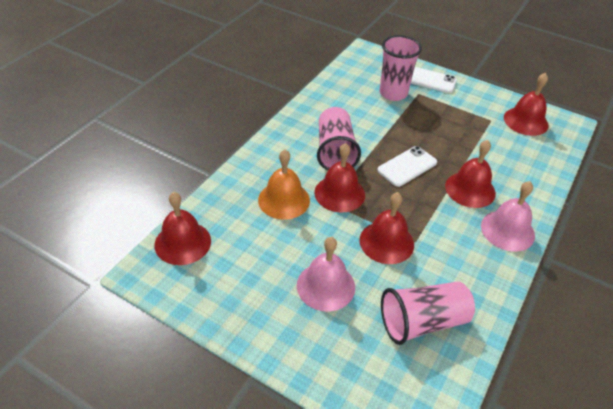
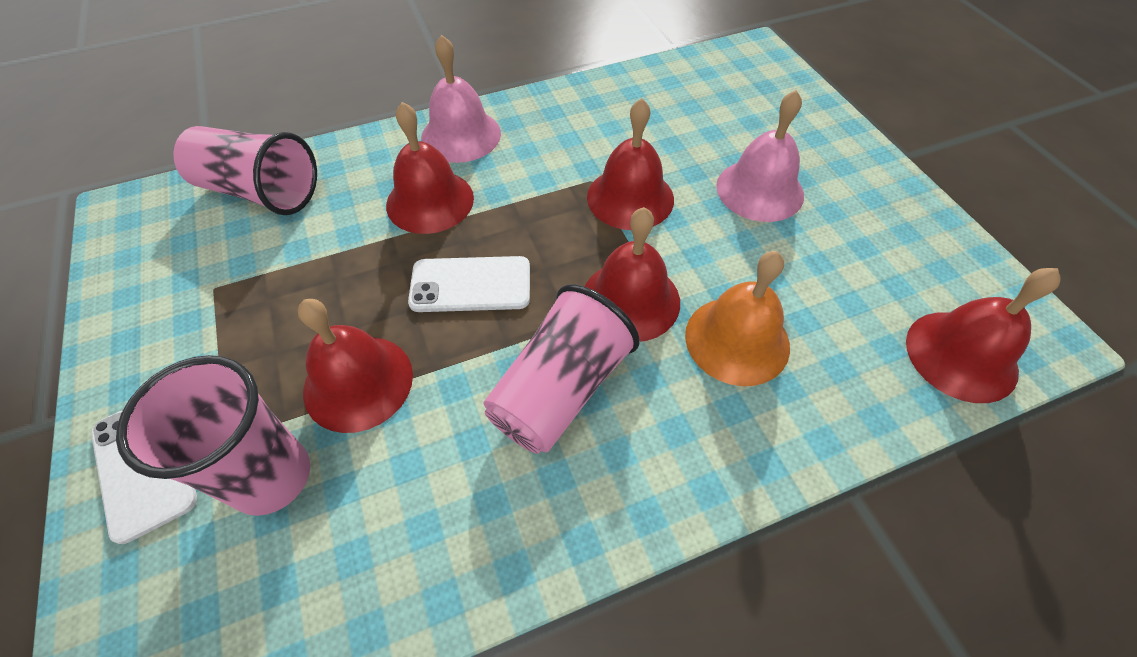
camera: 140 degrees left, 10 degrees up
pink cup [381,282,475,345] -> pink cup moved to [173,126,317,215]
red bell [504,73,549,136] -> red bell moved to [298,299,413,433]

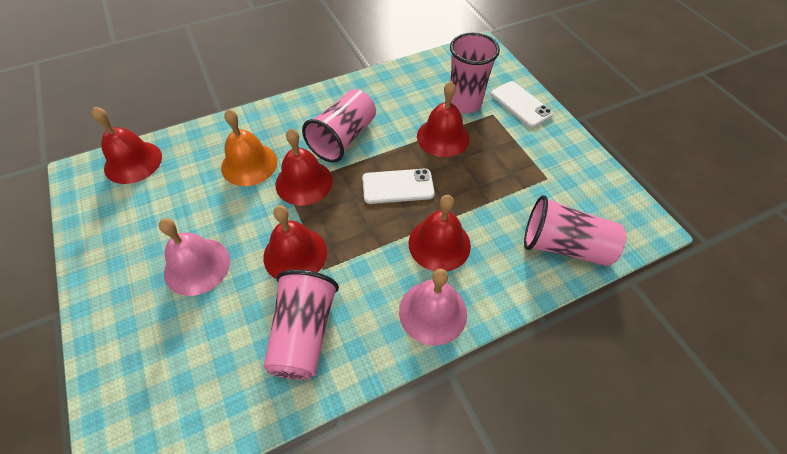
camera: 175 degrees right, 0 degrees up
none -> pink cup [263,270,339,380]

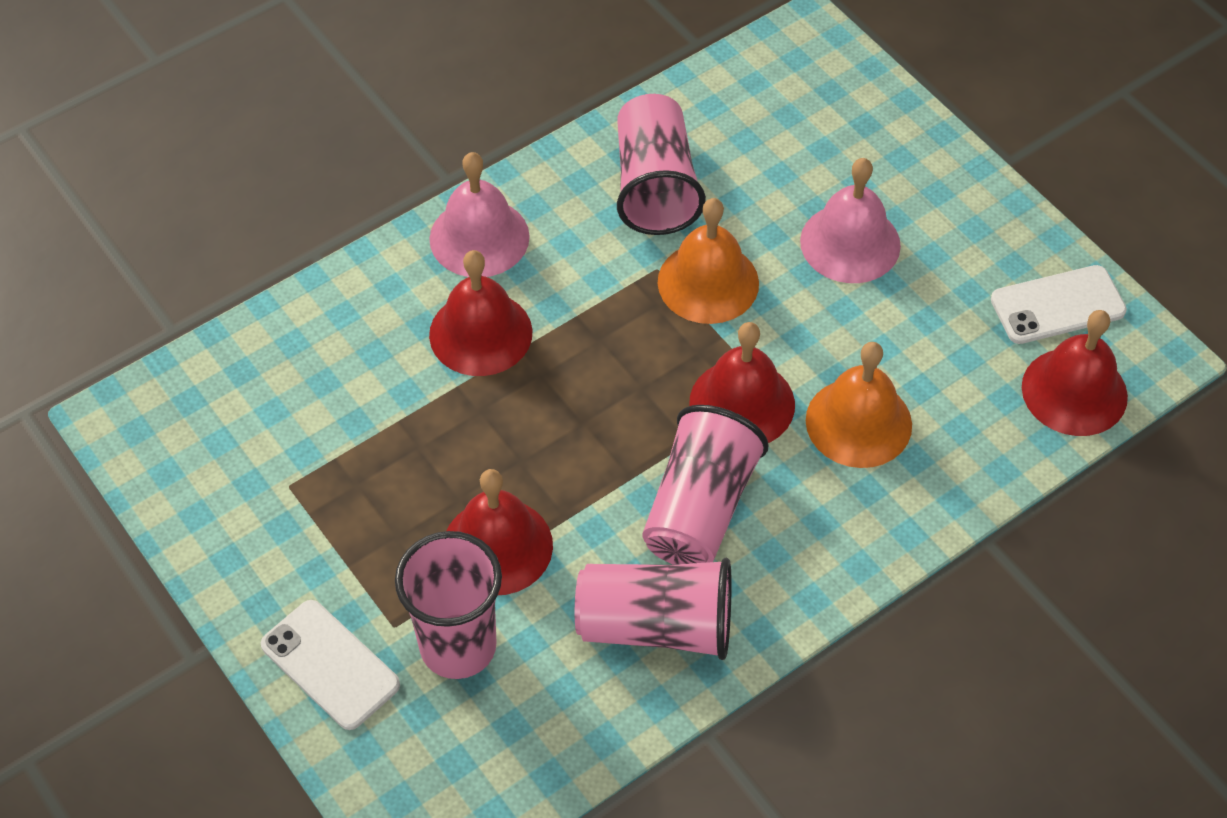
camera: 170 degrees right, 0 degrees up
red bell [263,206,327,279] -> orange bell [658,198,759,324]
white phone [362,169,435,204] -> white phone moved to [991,265,1127,344]
pink cup [524,195,626,266] -> pink cup moved to [575,558,732,660]

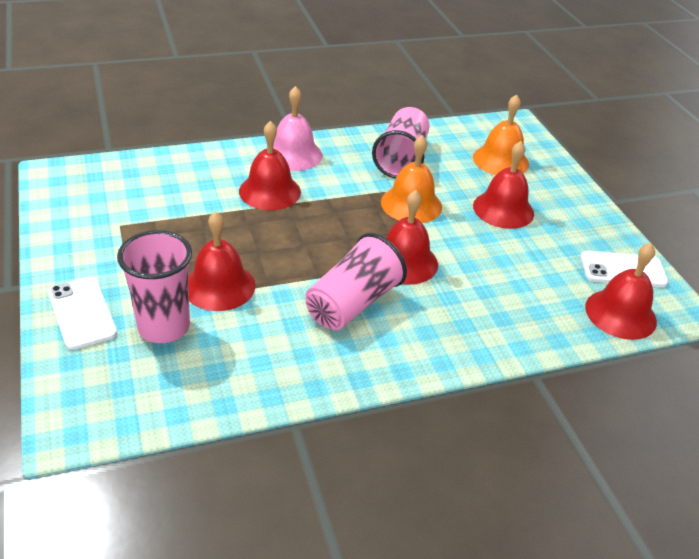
camera: 15 degrees right, 15 degrees down
pink cup [575,558,732,660] -> none
pink bell [800,158,901,283] -> red bell [473,141,534,229]
orange bell [806,342,912,468] -> orange bell moved to [473,94,529,175]

